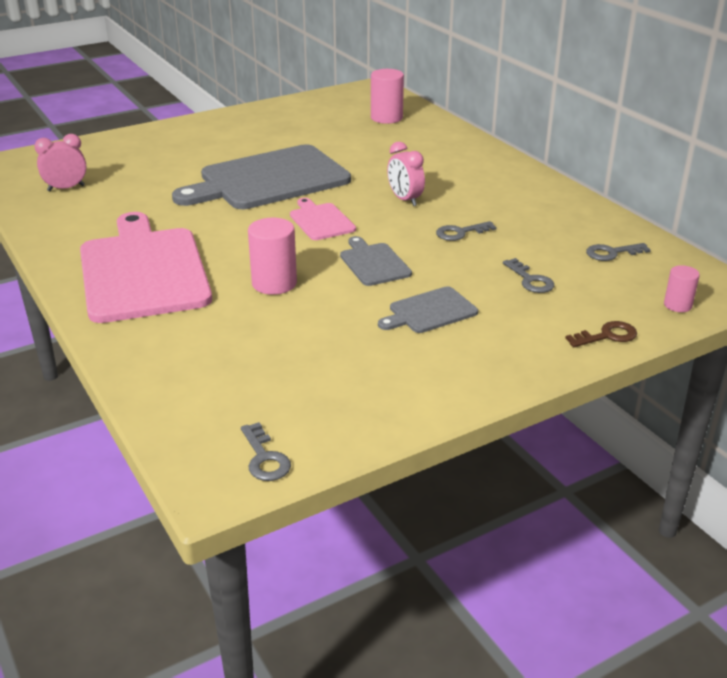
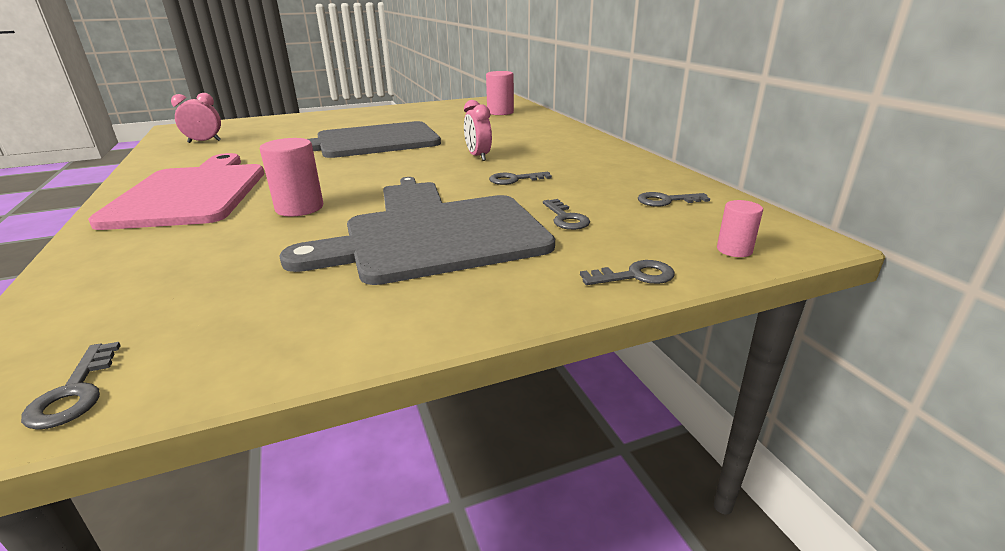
camera: 10 degrees right, 5 degrees down
pink cutting board [290,198,356,240] -> none
grey cutting board [378,286,478,333] -> grey cutting board [279,195,555,285], size x2.18
brown key [565,321,637,347] -> grey key [580,260,675,285]

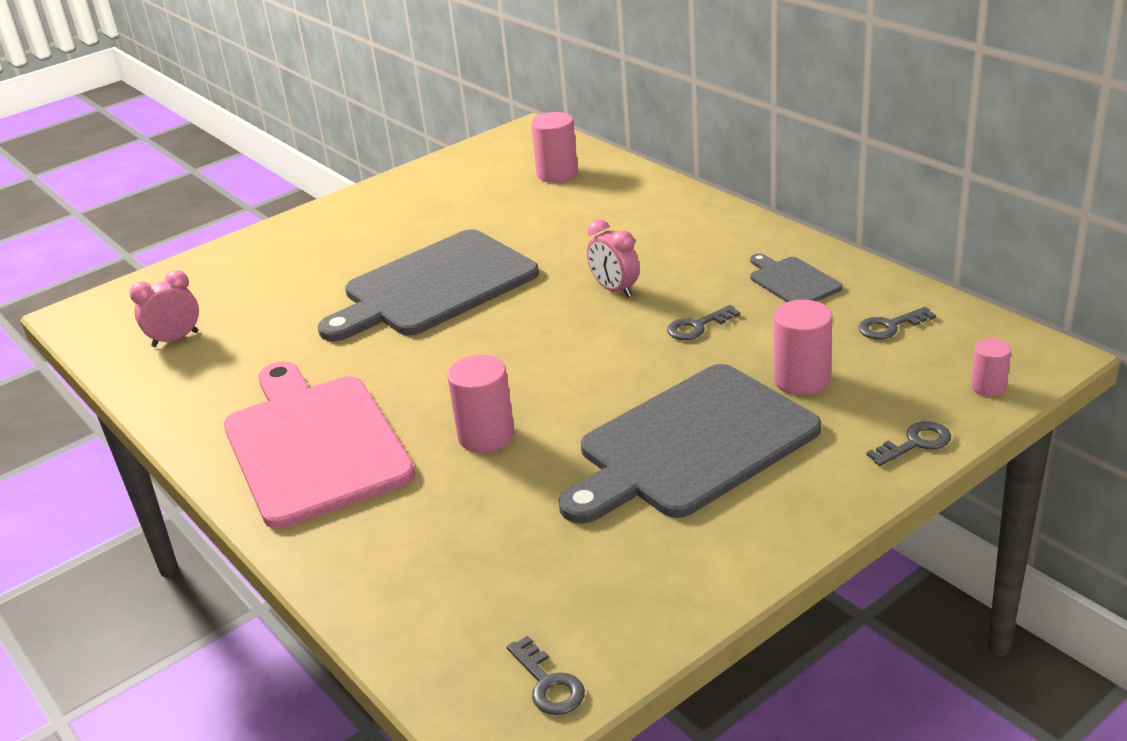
camera: 15 degrees left, 5 degrees up
grey cutting board [383,177,442,211] -> grey cutting board moved to [750,253,843,302]
grey key [543,199,590,230] -> pink cylinder [774,300,833,395]

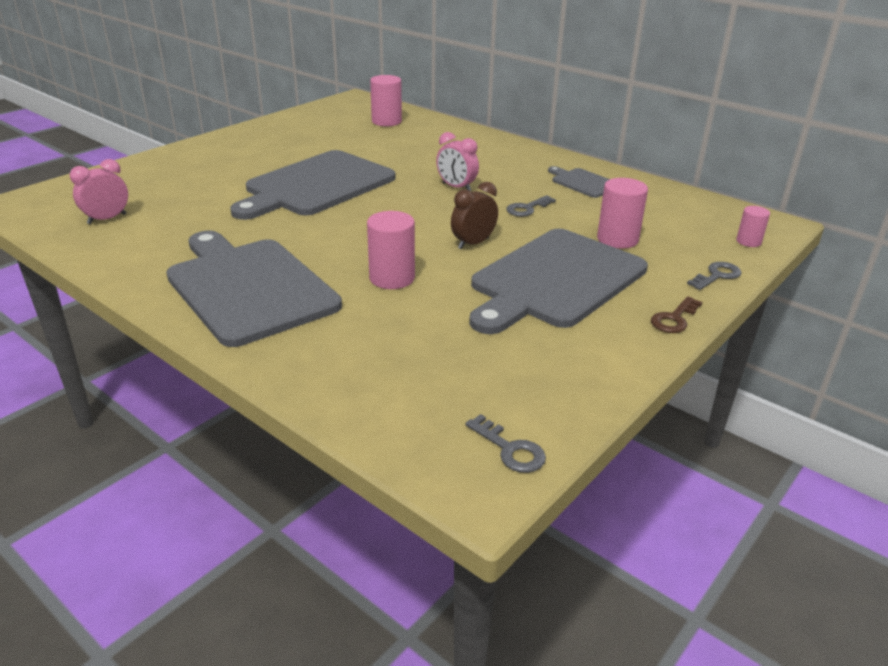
camera: 15 degrees left, 0 degrees up
pink cutting board [224,361,415,529] -> grey cutting board [166,231,342,347]
grey key [858,307,936,339] -> none
none -> brown clock [451,182,498,249]
none -> brown key [651,296,702,333]

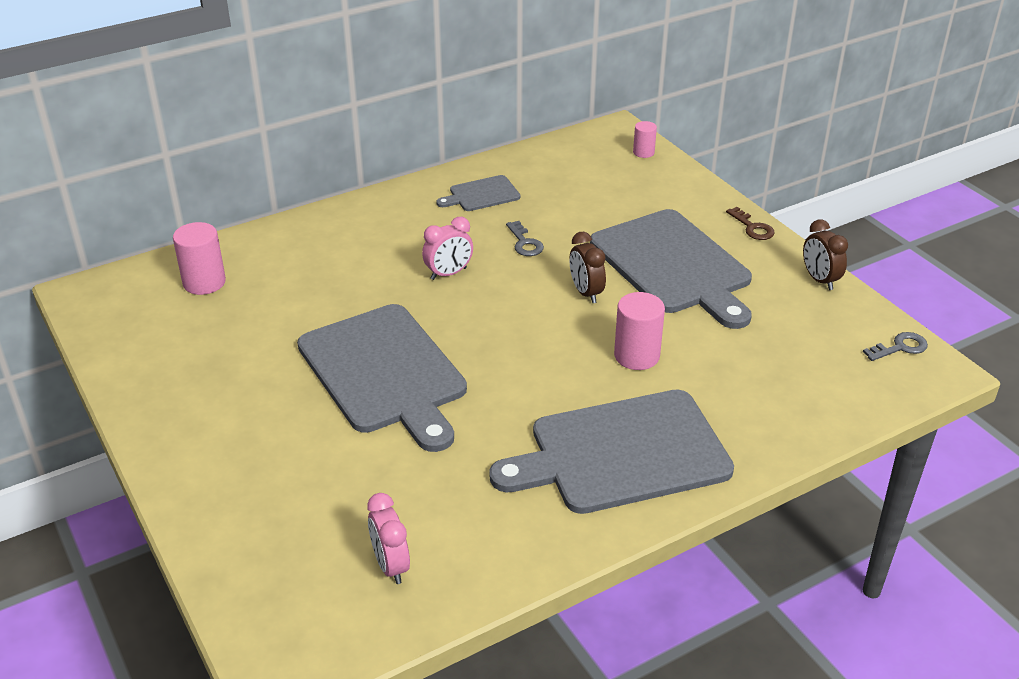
camera: 70 degrees left, 5 degrees up
pink cylinder [597,178,648,249] -> none
grey key [687,262,742,290] -> none
none -> brown clock [803,219,848,290]

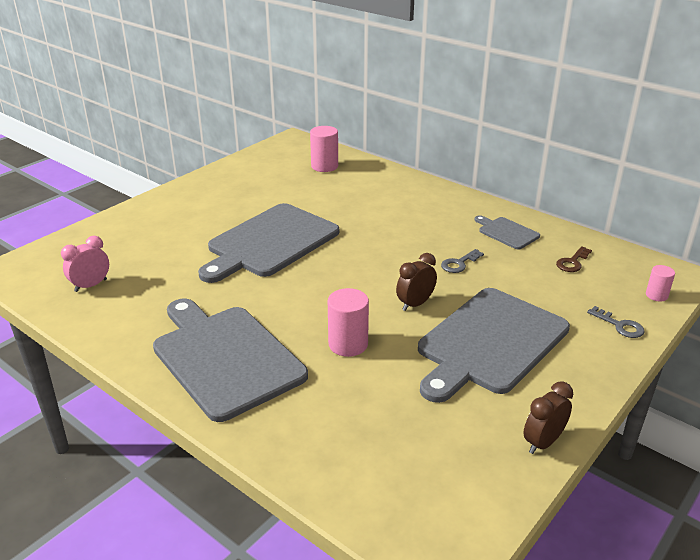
camera: 70 degrees right, 5 degrees down
pink clock [422,217,473,280] -> none
brown key [726,207,775,240] -> brown key moved to [556,246,592,272]
grey key [863,332,928,361] -> grey key moved to [587,306,644,338]

